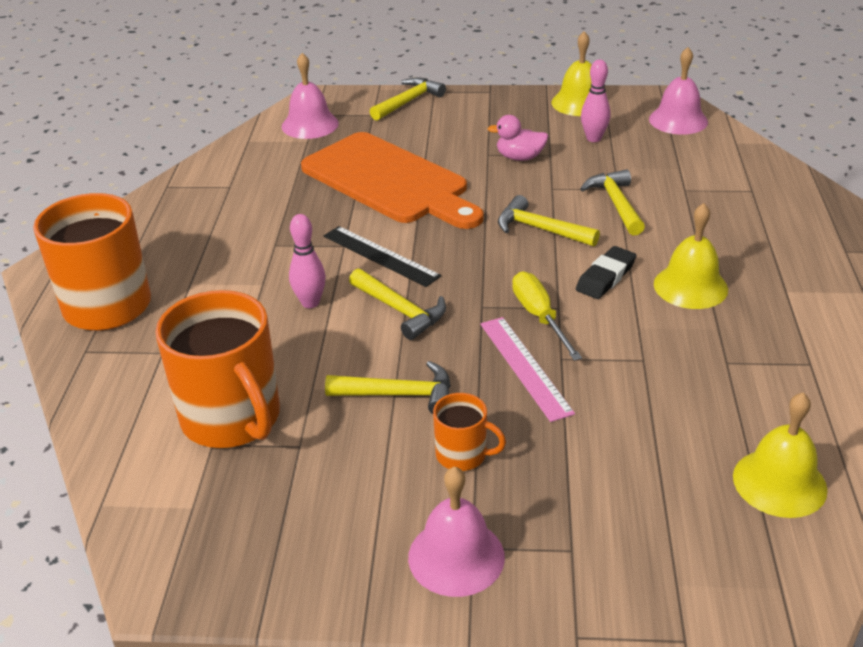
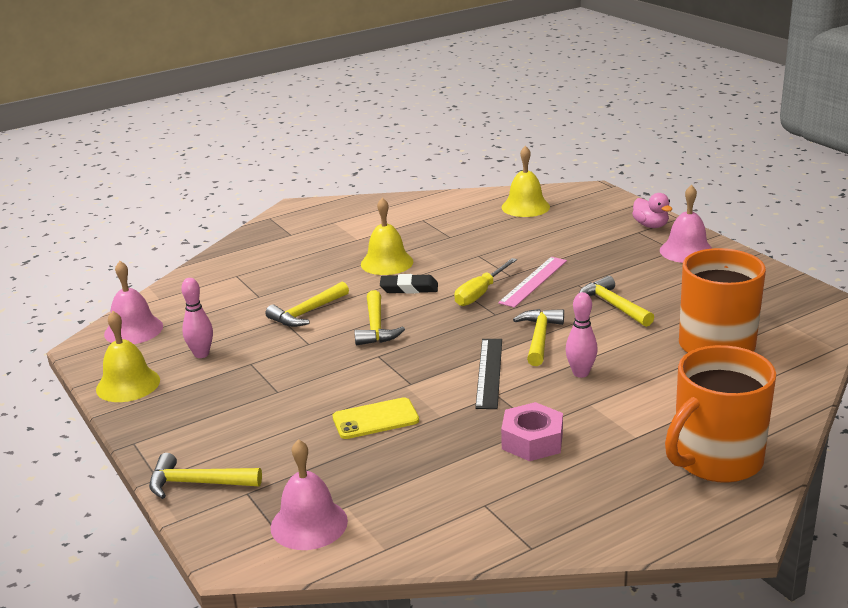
camera: 125 degrees left, 10 degrees down
orange cutting board [301,132,484,229] -> yellow phone [333,397,419,439]
orange mug [433,393,506,471] -> none
pink duck [487,115,548,161] -> pink duck moved to [632,193,672,228]
none -> pink nut [501,402,563,461]

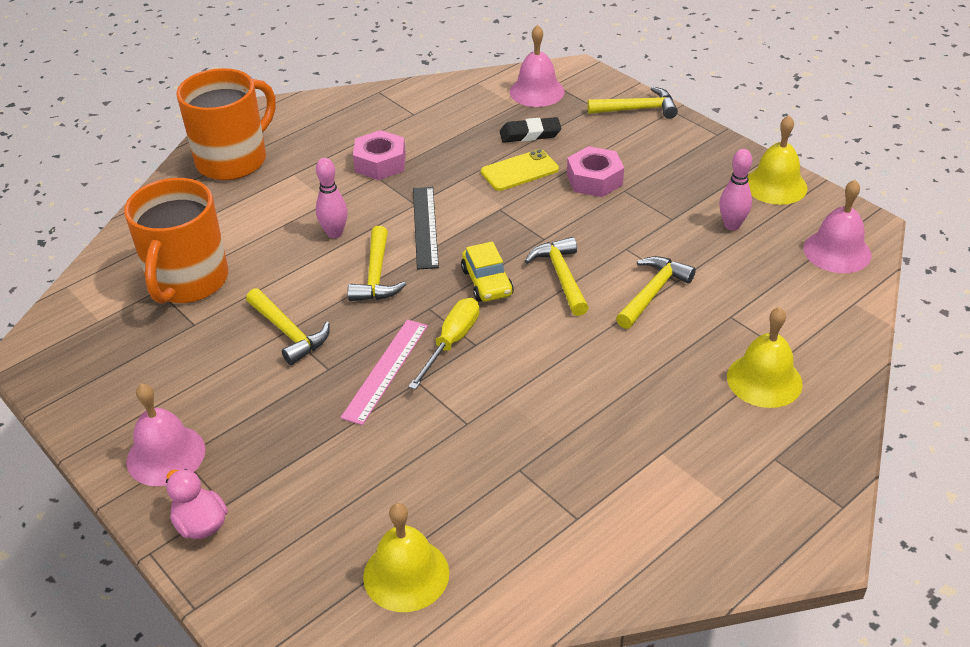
camera: 170 degrees right, 15 degrees up
yellow bell [361,197,413,275] -> yellow bell moved to [727,307,803,408]
black eraser [380,274,438,294] -> black eraser moved to [500,117,561,143]
none -> yellow car [461,241,514,302]
none -> pink nut [567,146,624,197]

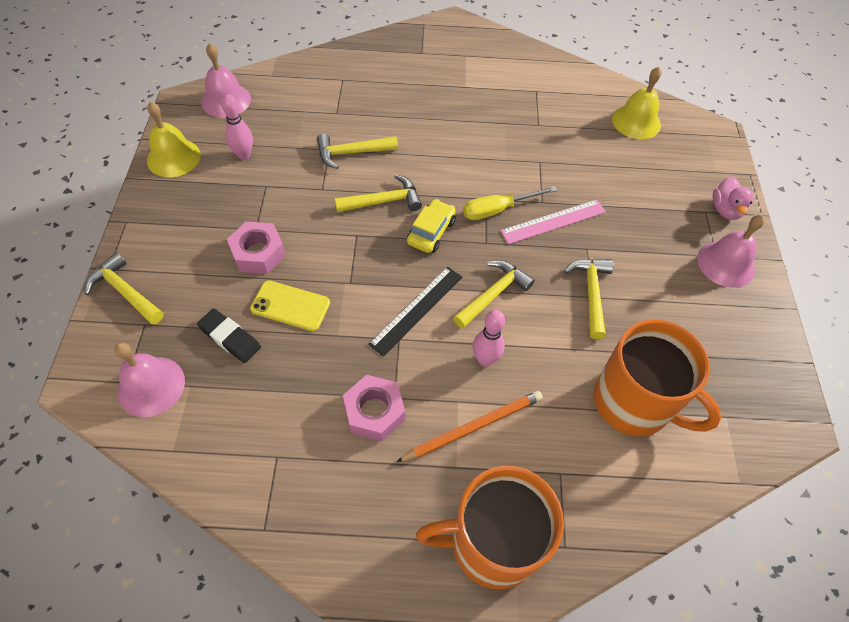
camera: 140 degrees left, 15 degrees up
orange mug [124,178,228,304] -> orange mug turned 75 degrees clockwise [594,319,722,436]
yellow hammer [525,237,589,316] -> yellow hammer turned 135 degrees counterclockwise [335,174,422,213]
yellow bell [727,307,803,408] -> none
none -> orange pencil [396,391,543,462]

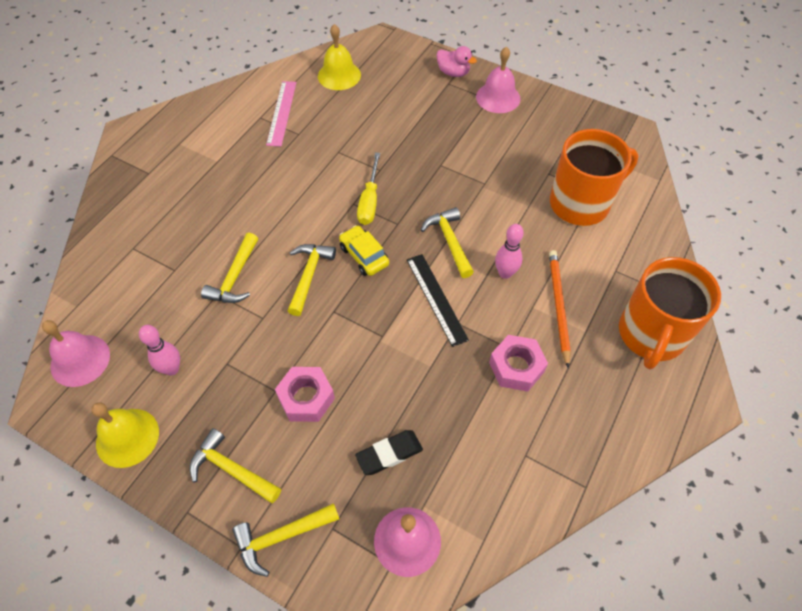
camera: 60 degrees left, 0 degrees up
yellow phone [250,280,330,331] -> none
pink ruler [500,200,606,244] -> pink ruler moved to [266,81,297,146]
yellow hammer [564,259,614,339] -> yellow hammer moved to [190,428,281,503]

